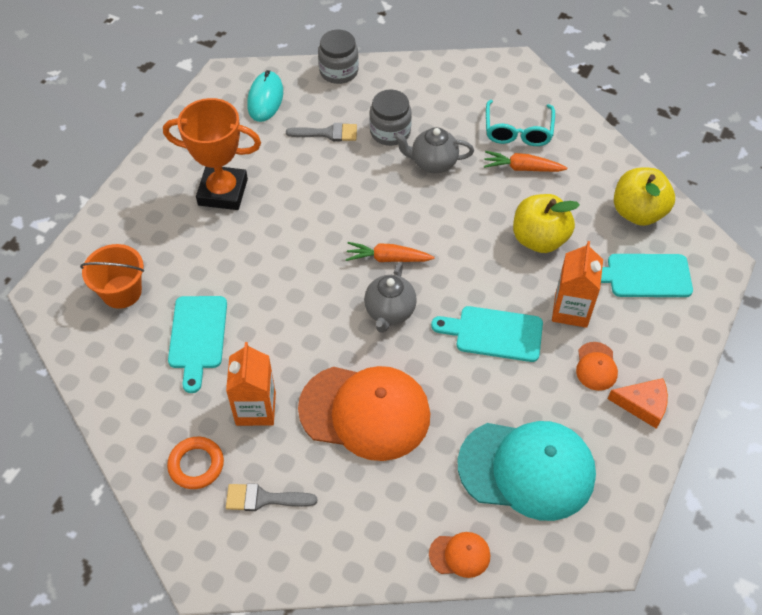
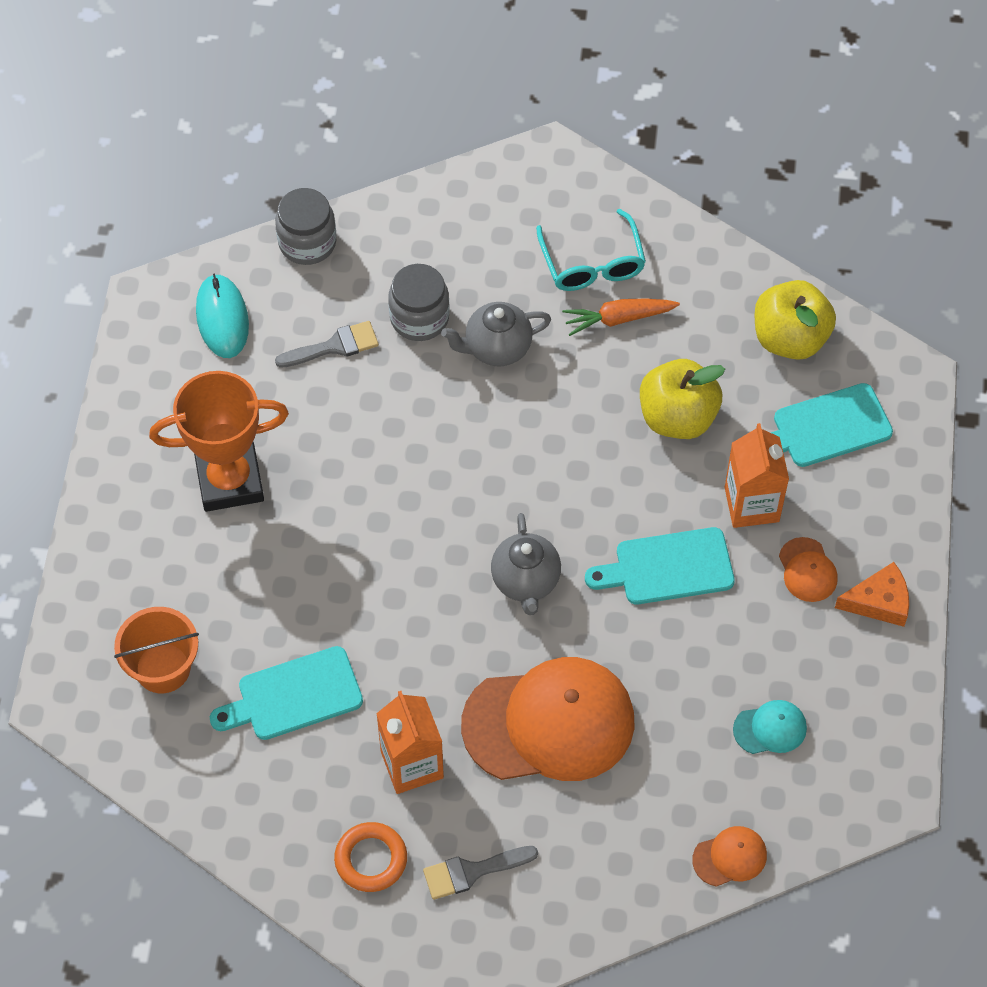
camera: 20 degrees left, 5 degrees up
turquoise cutting board [168,296,227,393] -> turquoise cutting board turned 90 degrees clockwise [210,646,363,740]
orange carrot [346,242,435,262] -> none
turquoise cap [458,421,596,521] -> turquoise cap [733,700,807,754], size x0.43

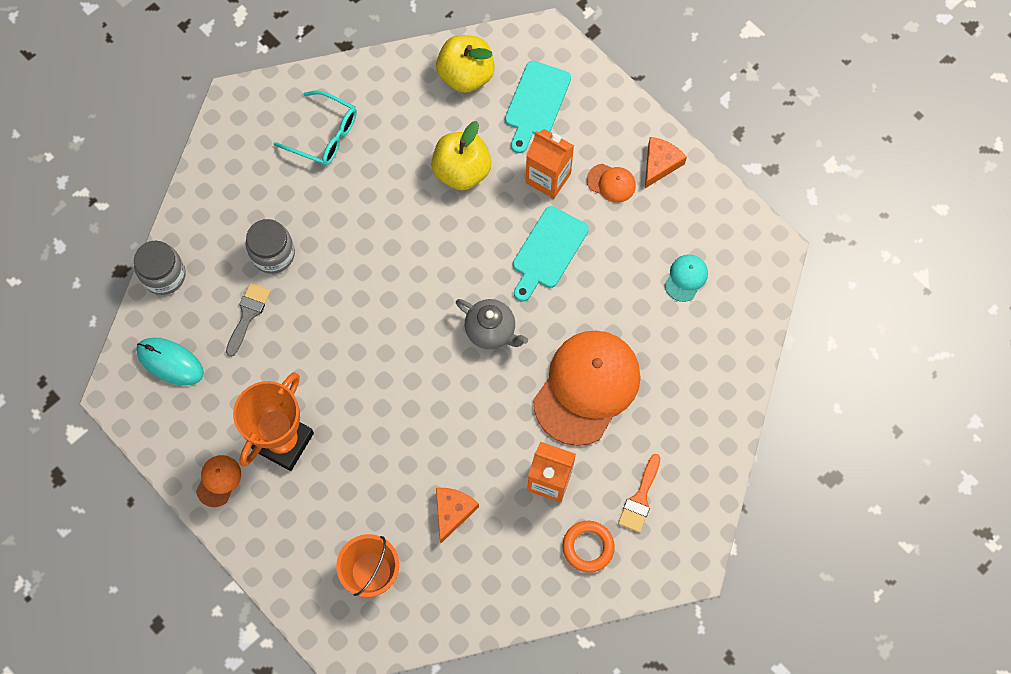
camera: 50 degrees left, 10 degrees up
turquoise cutting board [210,646,363,740] -> orange cheese [436,488,479,544]
grey brush [423,846,538,900] -> orange brush [618,454,660,533]
grey teapot [441,302,551,366] -> none
orange carrot [562,298,680,336] -> none
orange cap [692,826,767,887] -> orange cap moved to [196,455,241,507]

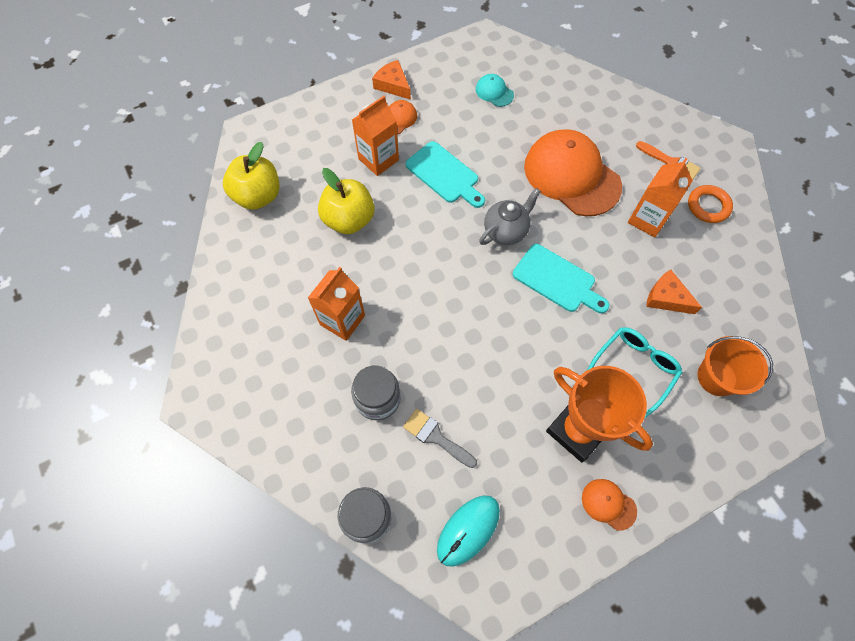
camera: 75 degrees left, 5 degrees down
turquoise glasses [274,90,357,166] -> turquoise glasses moved to [587,327,683,419]
turquoise cutting board [505,61,571,153] -> turquoise cutting board moved to [513,244,610,313]
none -> orange carton [308,267,365,341]

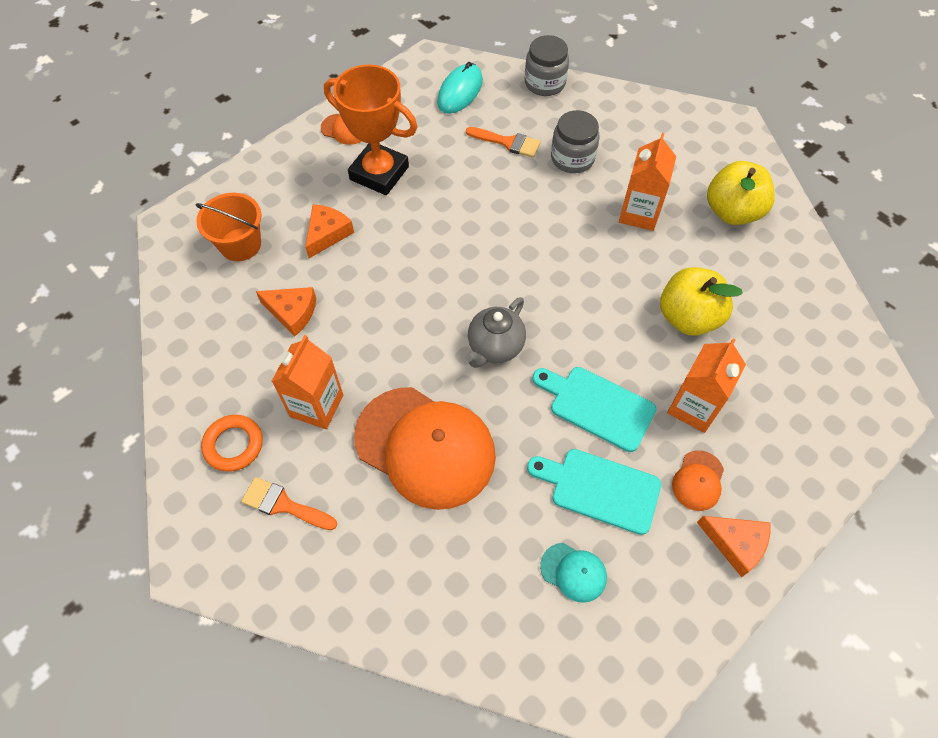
camera: 165 degrees right, 5 degrees down
yellow apple [223,142,280,210] -> yellow apple moved to [707,161,775,225]
grey brush [403,409,477,468] -> orange brush [466,127,541,158]
turquoise cutting board [513,244,610,313] -> turquoise cutting board moved to [527,449,661,535]
turquoise glasses [587,327,683,419] -> orange cheese [305,205,354,258]

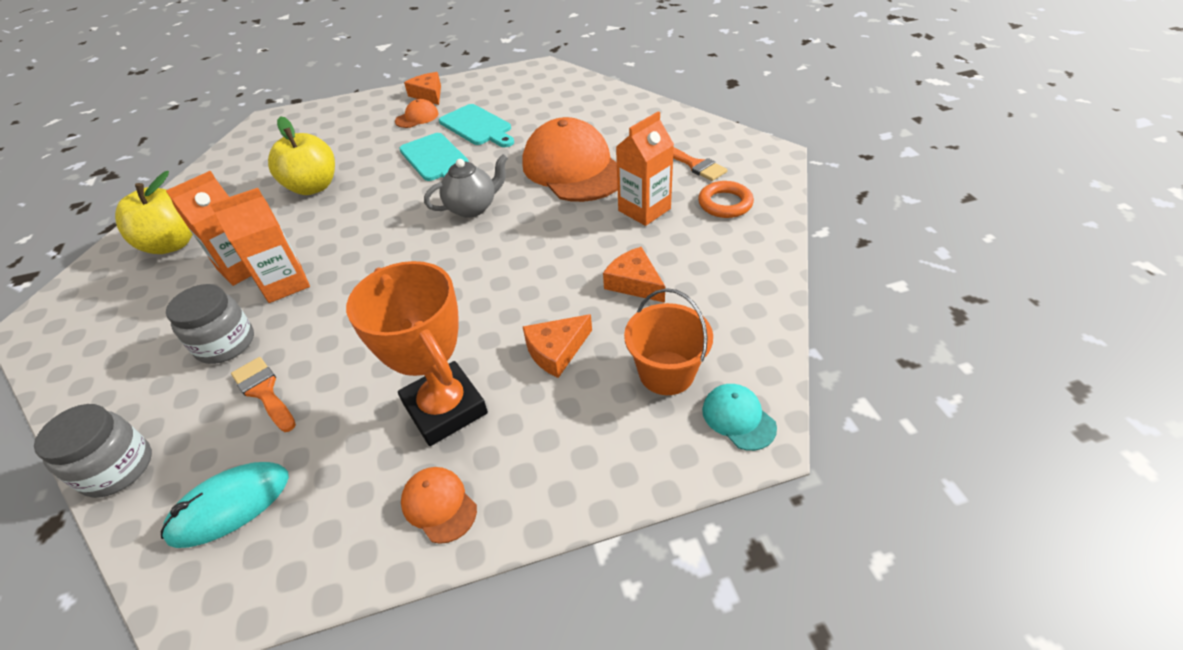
camera: 150 degrees left, 15 degrees down
turquoise cap [540,543,607,603] -> turquoise cap moved to [702,384,777,451]
orange carton [667,338,746,433] -> orange carton moved to [210,188,310,303]

